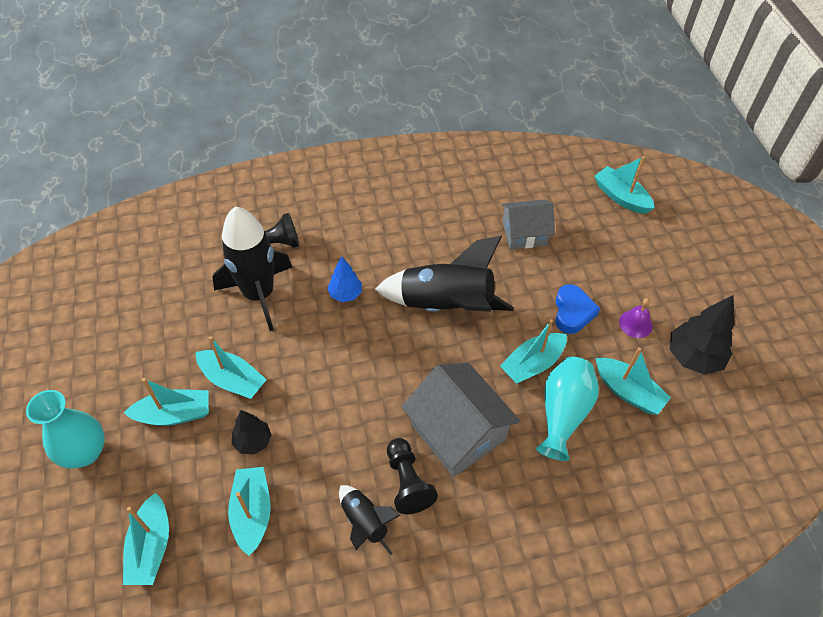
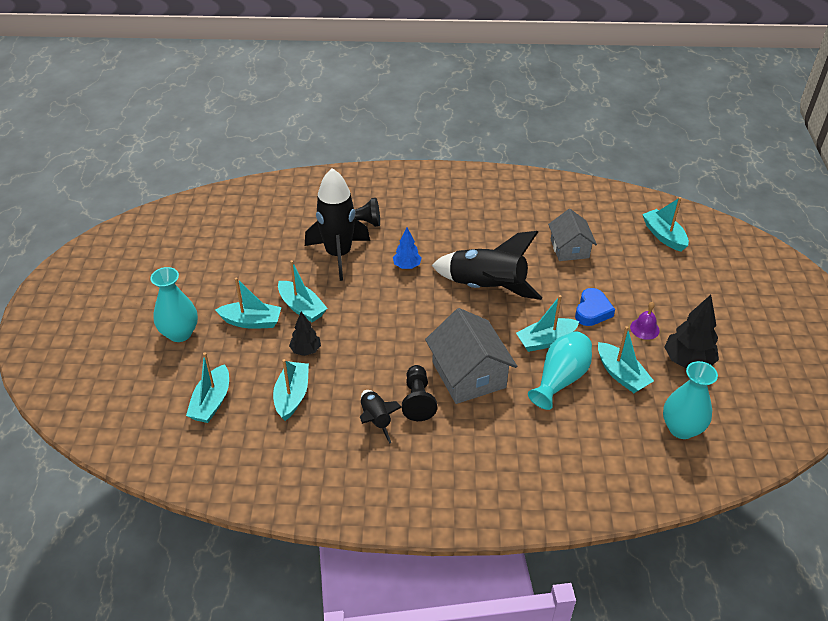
camera: 15 degrees right, 10 degrees down
grey house [501,200,555,249] -> grey house turned 75 degrees clockwise [548,209,597,261]
none -> turquoise vase [663,361,718,439]

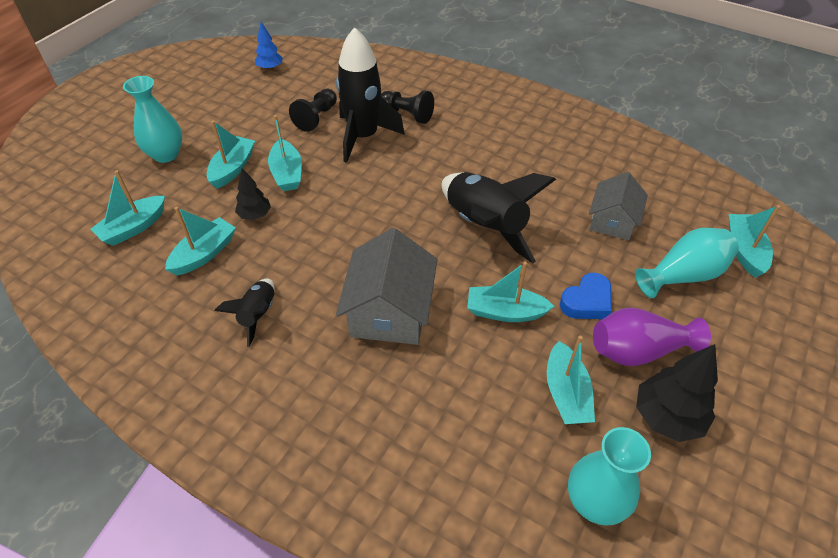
camera: 30 degrees right, 5 degrees up
turquoise boat [215,278,281,329] -> turquoise boat turned 105 degrees counterclockwise [207,121,255,189]
blue tree [393,228,422,269] -> blue tree moved to [255,22,283,70]
black pawn [402,365,437,421] -> black pawn moved to [289,89,337,132]
turquoise vase [528,331,592,410] -> turquoise vase moved to [635,228,739,298]
purple bell [630,302,660,340] -> purple vase [593,308,711,366]

